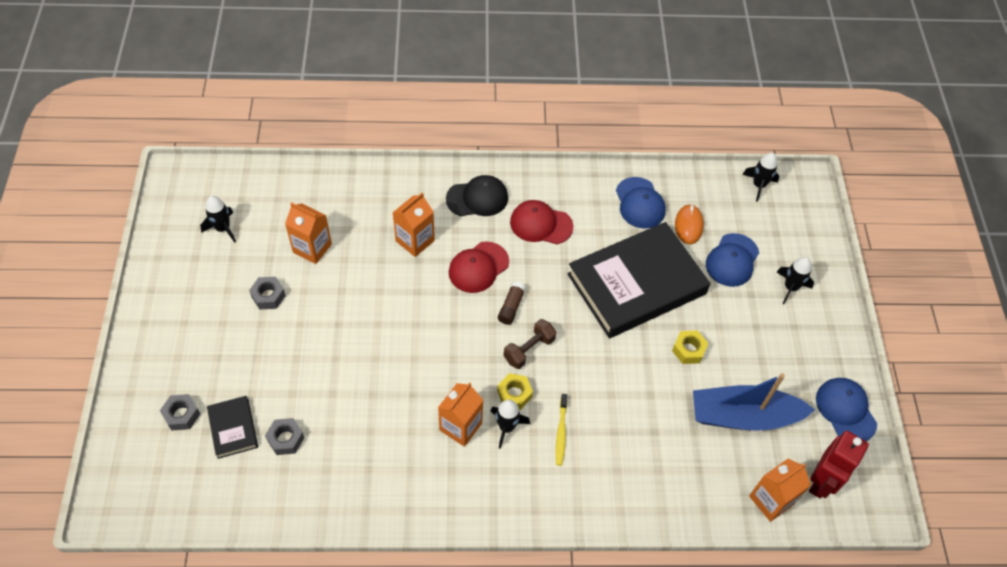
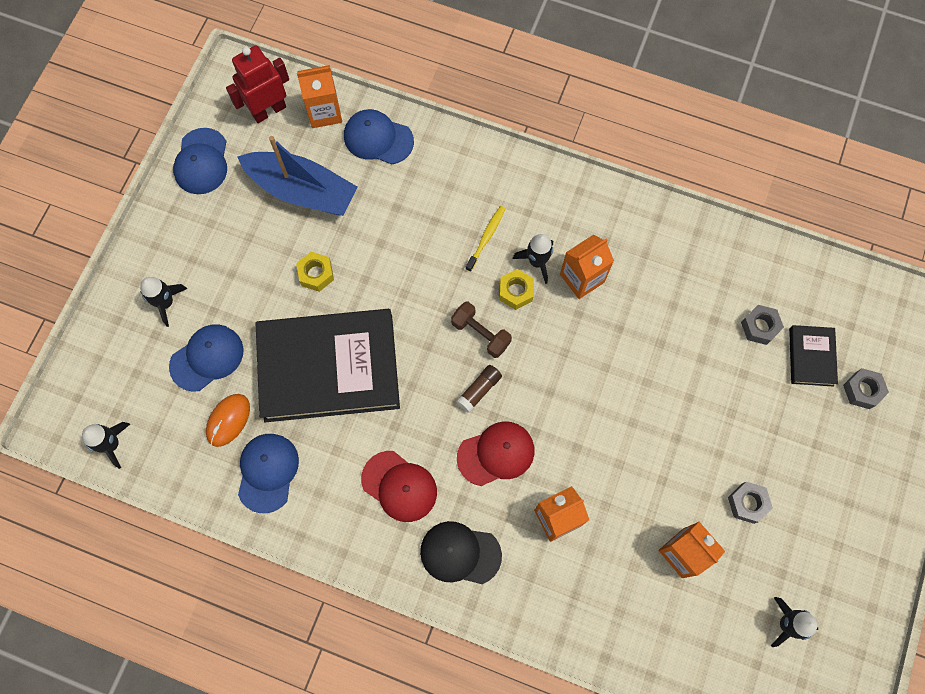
camera: 155 degrees left, 15 degrees up
brown dumbbell [503,319,556,369] -> brown dumbbell turned 60 degrees clockwise [451,301,512,358]
none -> blue cap [344,109,414,165]

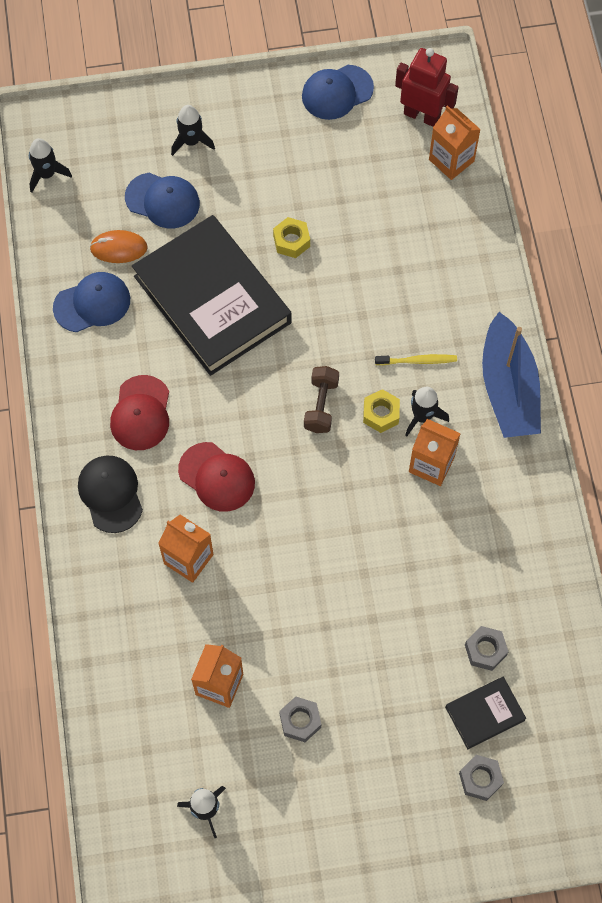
camera: 60 degrees right, 5 degrees down
blue boat [238,136,358,216] -> blue boat moved to [482,312,541,438]
blue cap [344,109,414,165] -> none
brown glue stick [456,365,502,413] -> none

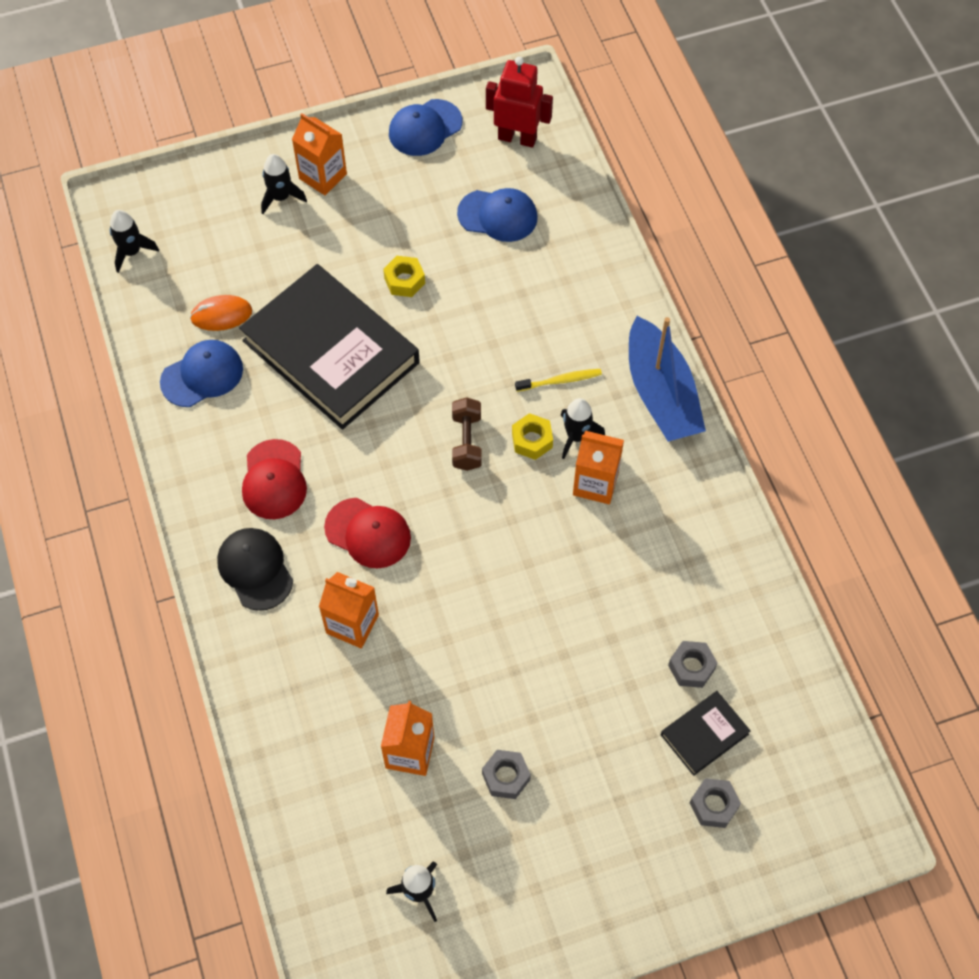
camera: 10 degrees left, 5 degrees down
blue cap [125,173,200,229] -> blue cap moved to [457,188,538,242]
orange carton [429,105,481,180] -> orange carton moved to [292,113,347,195]

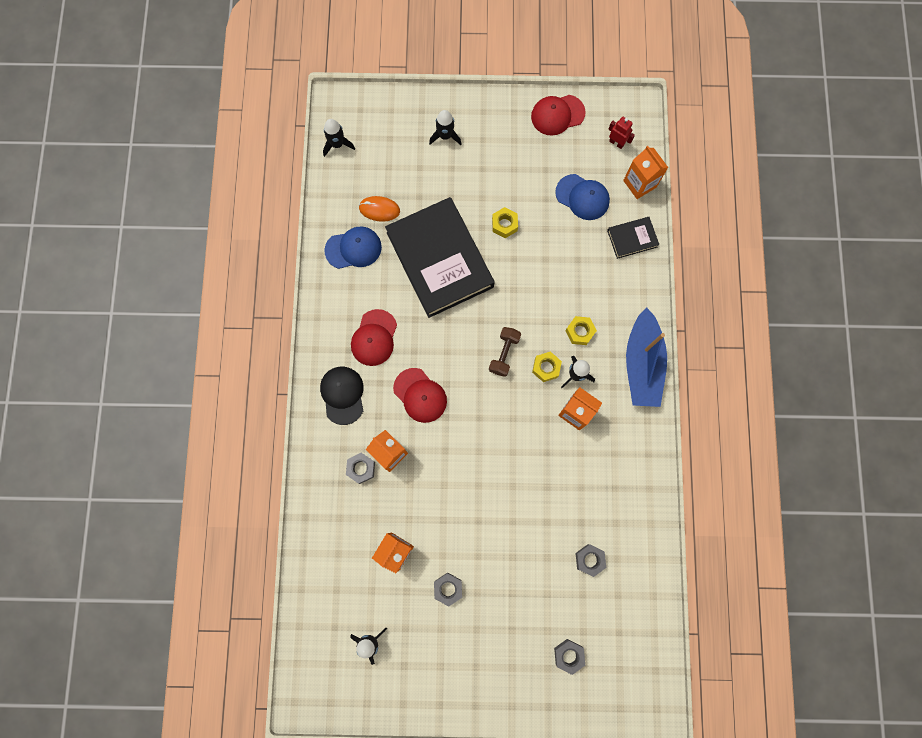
camera: 20 degrees right, 15 degrees up
orange carton [292,113,347,195] -> orange carton moved to [623,146,668,199]
blue cap [389,99,462,156] -> red cap [531,95,586,136]
red robot [486,56,553,148] -> red robot [608,117,635,149], size x0.57
yellow toothbrush [515,369,602,392] -> yellow nut [566,316,597,345]
black book [661,691,751,776] -> black book moved to [607,217,659,259]
none -> grey nut [346,453,375,484]

